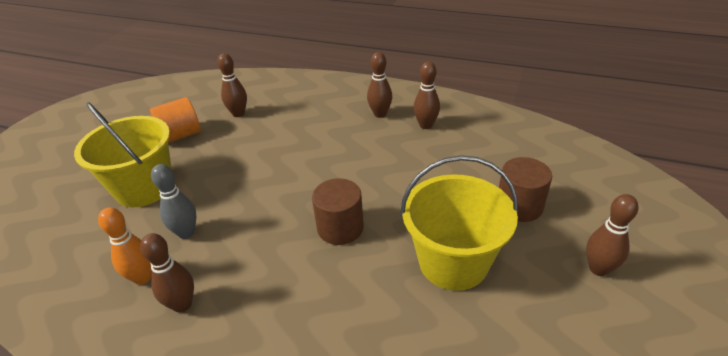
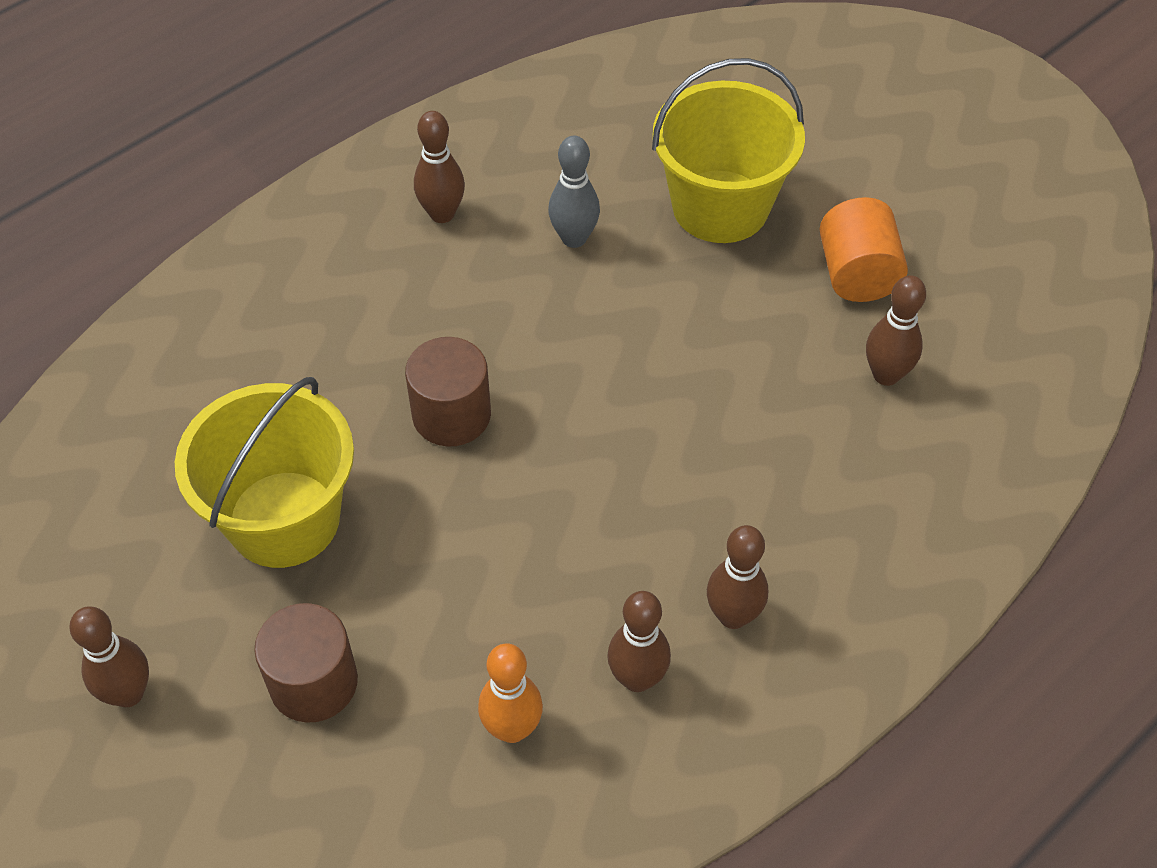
camera: 115 degrees right, 15 degrees up
orange bowling pin [98,207,152,285] -> orange bowling pin moved to [478,643,543,743]

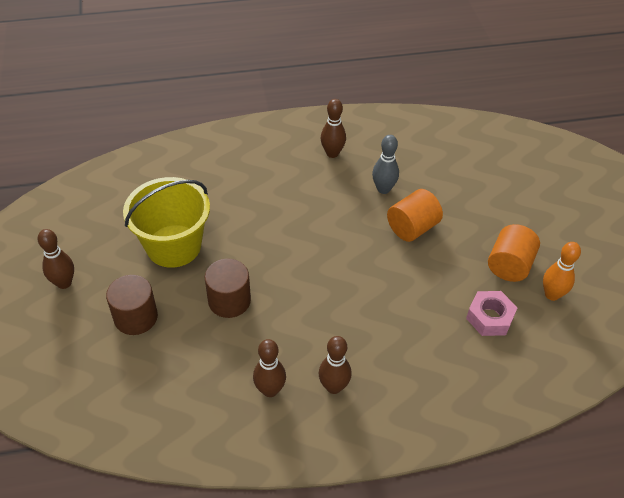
camera: 30 degrees right, 5 degrees down
brown cylinder [405,337,491,447] -> brown cylinder moved to [205,259,251,318]
orange bowling pin [478,643,543,743] -> orange bowling pin moved to [543,242,581,301]
yellow bucket [652,58,805,243] -> none
brown bowling pin [866,275,926,386] -> pink nut [466,291,517,336]
none -> orange cylinder [387,189,443,242]

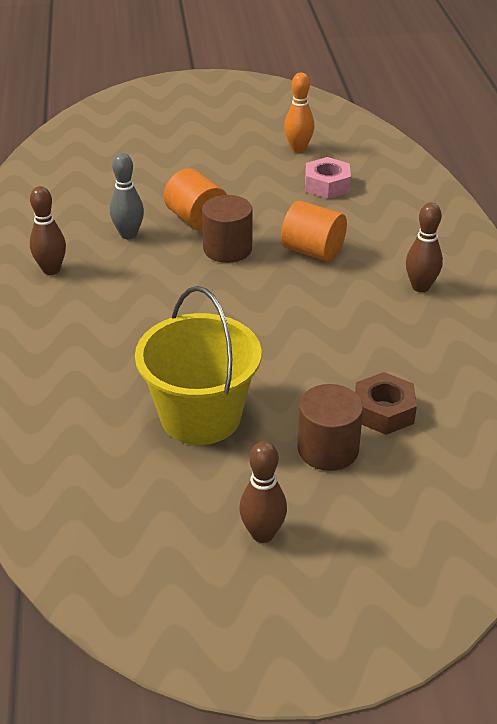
camera: 85 degrees left, 10 degrees down
brown cylinder [205,259,251,318] -> brown cylinder moved to [202,195,252,263]
brown bowling pin [253,339,286,397] -> none
orange cylinder [488,224,540,282] -> orange cylinder moved to [281,201,347,262]
none -> brown nut [355,372,417,435]

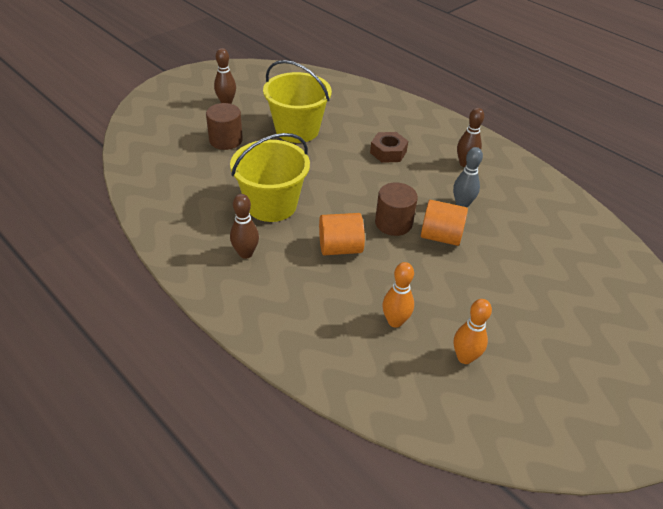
camera: 140 degrees right, 5 degrees up
pink nut [305,157,351,199] -> orange bowling pin [382,262,414,328]
brown nut [355,372,417,435] -> brown nut moved to [370,132,408,163]
none -> yellow bucket [230,133,310,222]

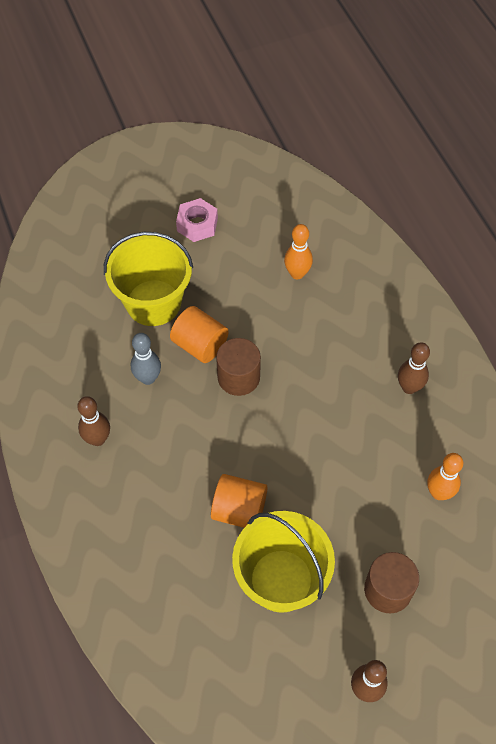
camera: 155 degrees left, 15 degrees up
yellow bucket [230,133,310,222] -> yellow bucket moved to [104,232,193,326]
orange cylinder [319,213,365,255] -> orange cylinder moved to [211,474,268,528]
brown nut [370,132,408,163] -> none
orange bowling pin [454,299,492,364] -> orange bowling pin moved to [427,453,463,500]
none -> pink nut [176,198,218,242]

